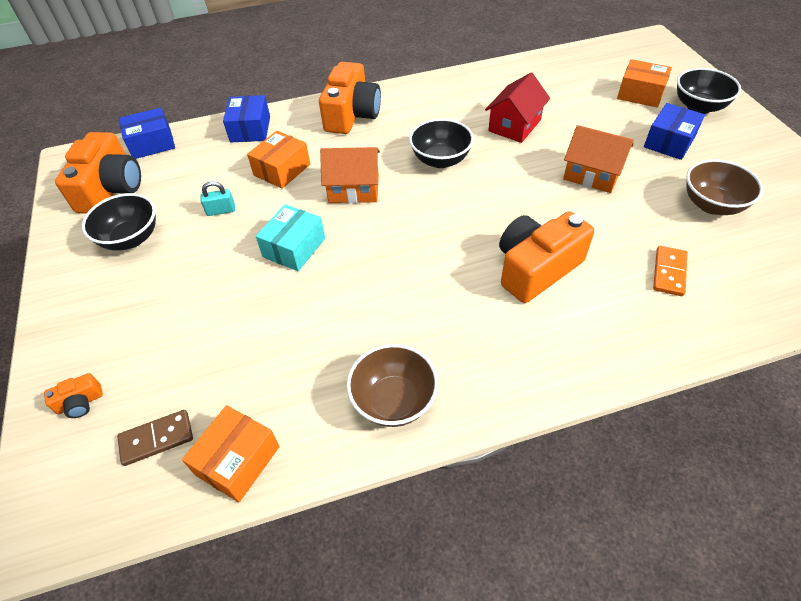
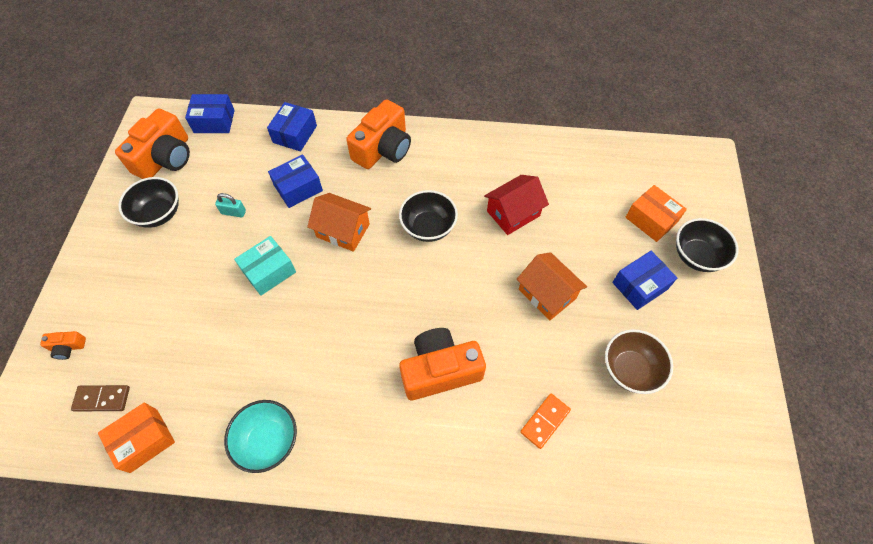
camera: 20 degrees right, 10 degrees up
orange box [247,131,310,189] -> blue box [268,154,323,208]
brown bowl [347,344,438,427] -> turquoise bowl [224,400,297,473]

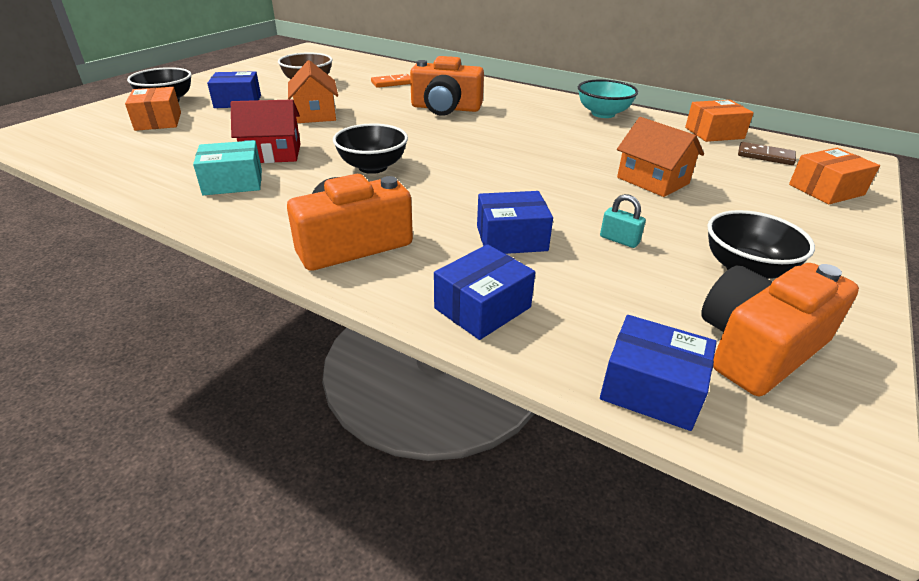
camera: 155 degrees left, 25 degrees down
orange camera [40,331,86,360] -> orange box [789,148,880,204]
turquoise box [234,236,296,296] -> turquoise box moved to [193,140,262,195]
orange house [307,193,371,252] -> orange house moved to [617,117,704,197]

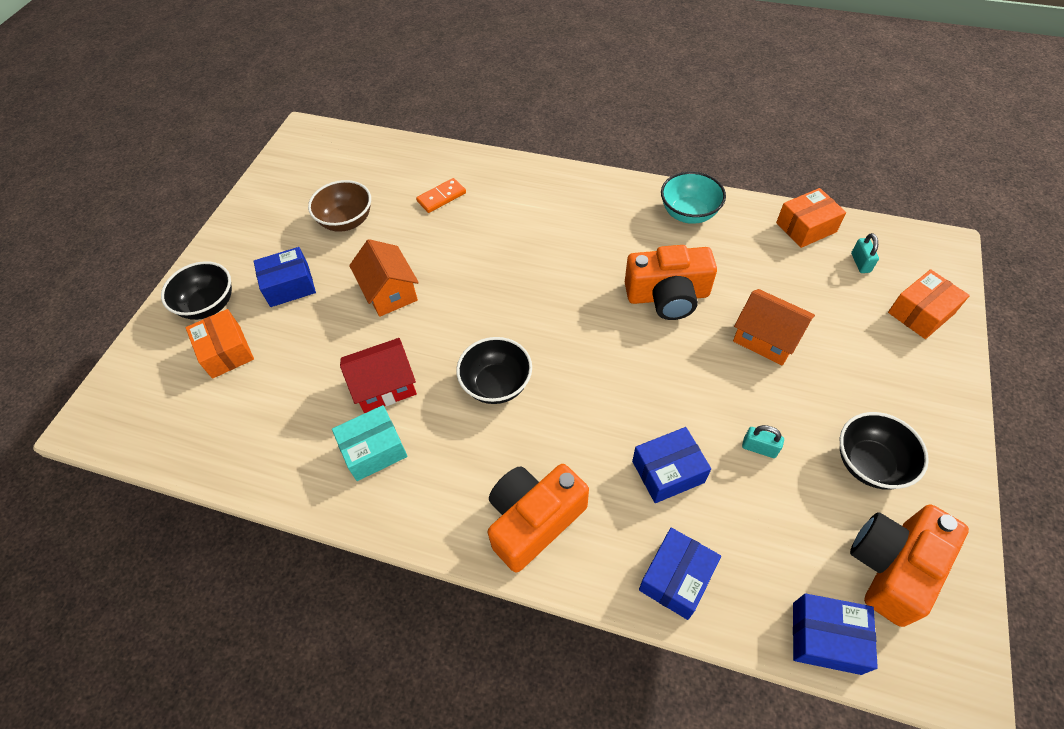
camera: 10 degrees left, 20 degrees up
orange camera [410,56,484,116] -> orange camera moved to [625,245,717,320]
brown domino [738,142,796,165] -> turquoise padlock [851,233,879,273]

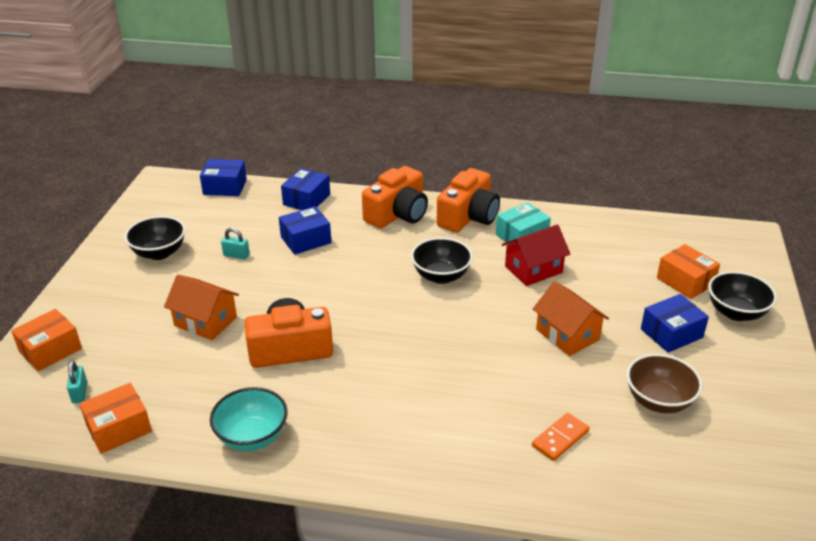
camera: 170 degrees right, 20 degrees down
orange camera [850,504,969,627] -> orange camera moved to [437,168,500,233]

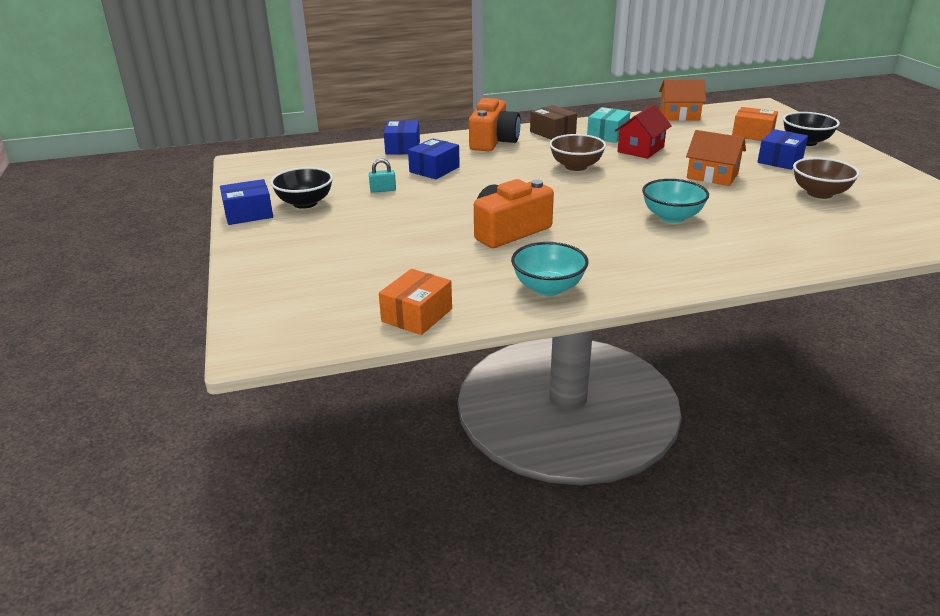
camera: 25 degrees left, 5 degrees down
orange box [11,309,82,371] -> none
turquoise padlock [67,360,87,403] -> none
orange house [164,275,239,340] -> orange house moved to [659,79,706,121]
blue box [200,159,247,196] -> blue box moved to [220,179,273,225]
black bowl [411,237,473,284] -> brown bowl [549,134,606,171]
orange camera [437,168,500,233] -> brown box [530,105,577,140]
orange domino [532,413,589,461] -> none
none -> turquoise bowl [642,179,709,223]

